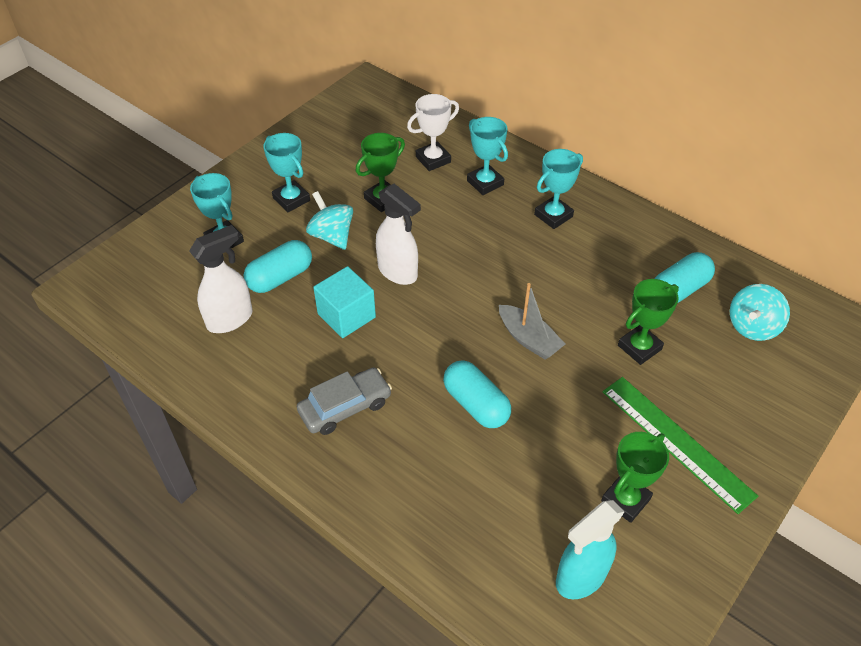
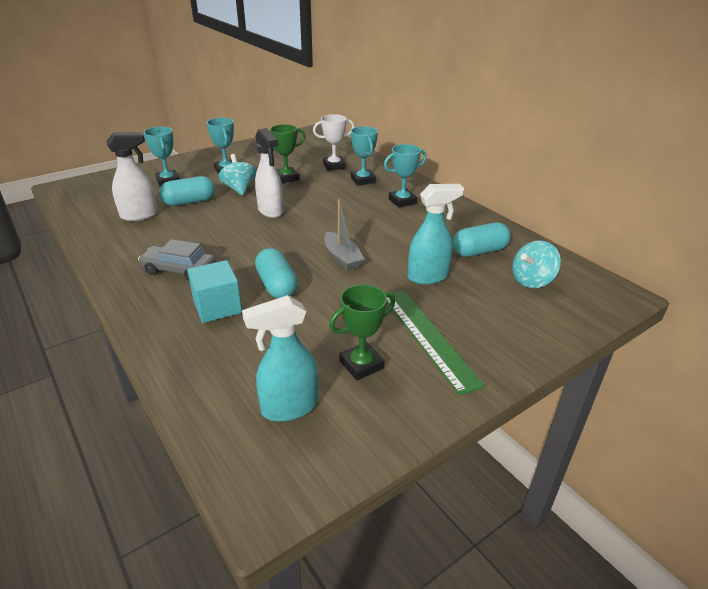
camera: 15 degrees right, 15 degrees down
grey car [297,367,392,435] -> grey car turned 150 degrees counterclockwise [138,239,216,281]
turquoise cube [313,266,376,338] -> turquoise cube moved to [187,260,242,323]
green trophy [618,279,679,365] -> turquoise spray bottle [408,184,464,285]

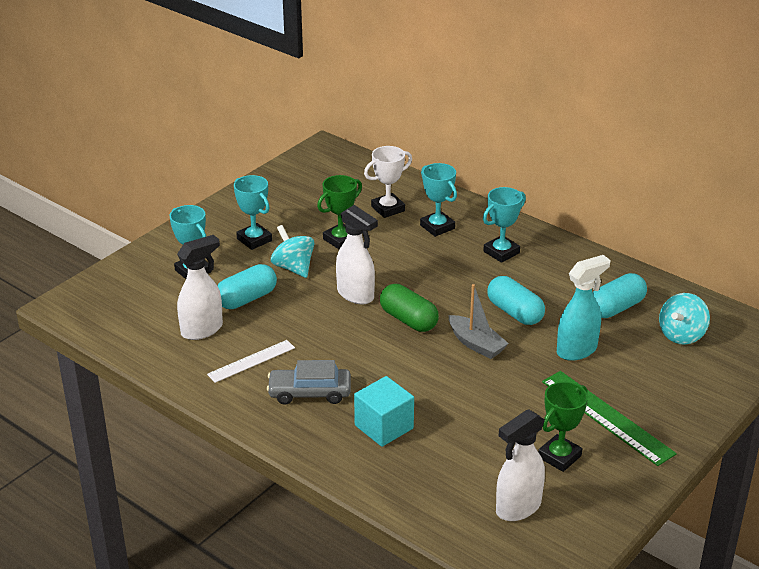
camera: 15 degrees left, 0 degrees up
turquoise spray bottle [242,295,318,422] -> white spray bottle [496,409,545,521]
turquoise capsule [255,248,297,298] -> turquoise capsule moved to [487,276,545,325]
none -> white ruler [207,340,295,383]
none -> green capsule [380,284,439,332]

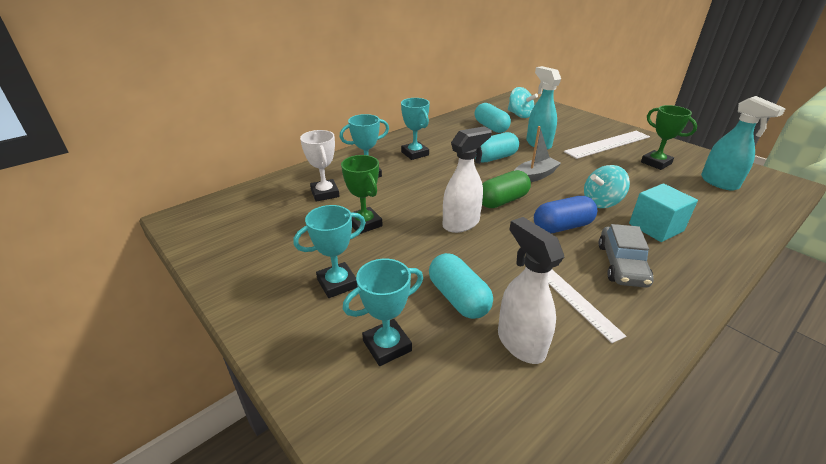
camera: 80 degrees left, 0 degrees up
turquoise spinning top [271,225,314,278] -> turquoise spinning top moved to [584,165,630,208]
white spray bottle [496,409,545,521] -> turquoise spray bottle [701,96,786,191]
green ruler [542,371,677,466] -> white ruler [564,131,650,159]
none -> blue capsule [534,196,597,233]

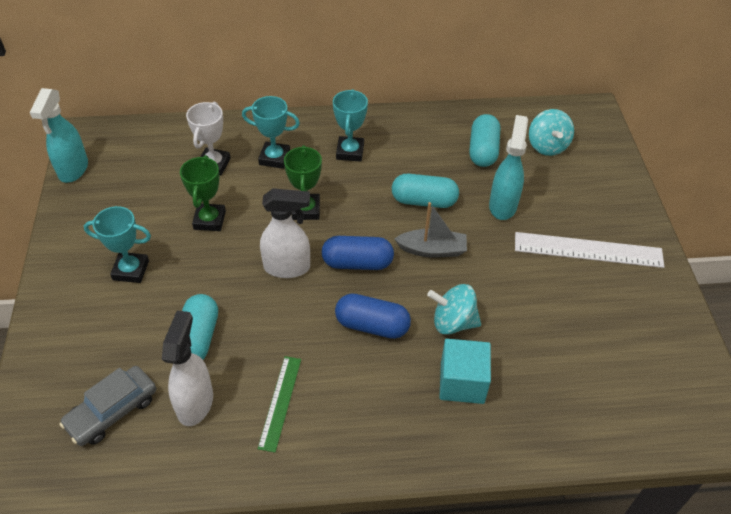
camera: 35 degrees right, 15 degrees up
turquoise trophy [343,259,423,366] -> none
green capsule [482,170,531,208] -> blue capsule [322,236,394,270]
white ruler [548,270,626,343] -> green ruler [258,356,301,452]
grey car [598,224,654,288] -> grey car moved to [59,366,156,446]
green trophy [641,105,697,170] -> green trophy moved to [284,145,322,220]
turquoise spray bottle [701,96,786,191] -> turquoise spray bottle moved to [30,88,88,183]

